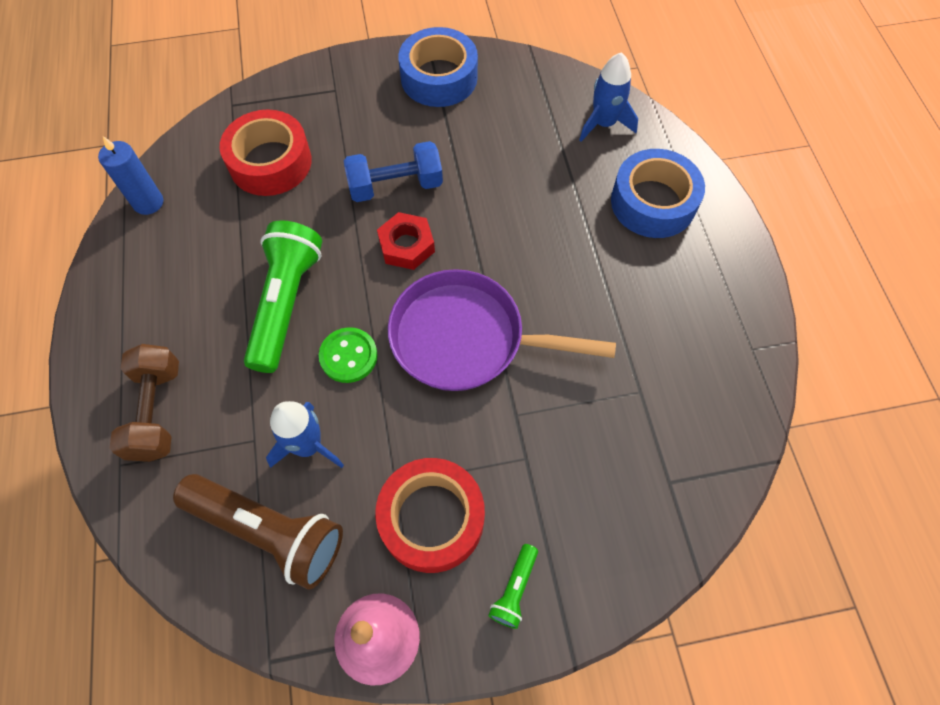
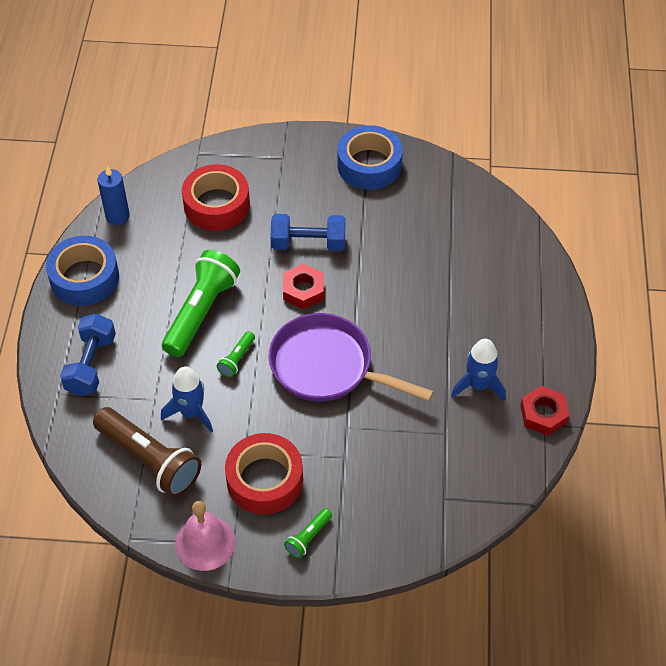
camera: 15 degrees right, 10 degrees down
brown dumbbell [110,344,179,462] -> blue dumbbell [60,314,116,396]
green button [319,327,378,383] -> green flashlight [217,331,255,377]
blue rocket [579,52,638,142] -> blue rocket moved to [451,339,506,401]
blue tape [611,149,705,238] -> blue tape moved to [46,236,119,306]
none -> red nut [520,386,569,436]

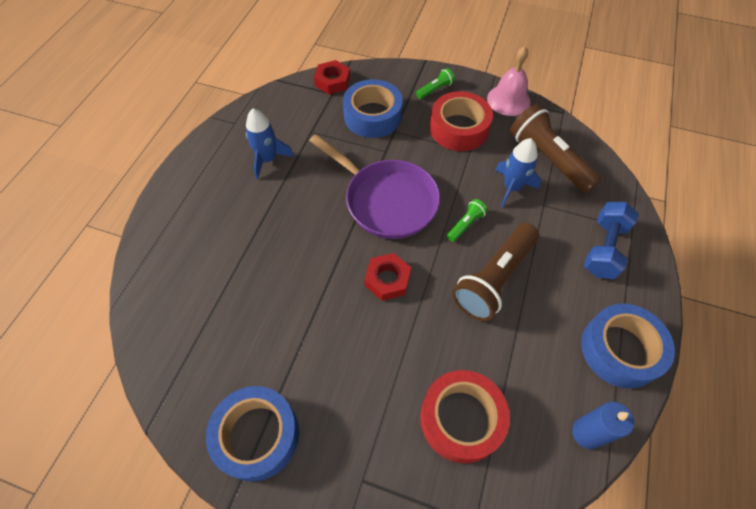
camera: 165 degrees left, 5 degrees up
green flashlight [162,250,240,357] -> brown flashlight [452,223,539,321]
blue dumbbell [271,214,346,251] -> none
red nut [520,386,569,436] -> red nut moved to [314,60,350,94]
none -> blue tape [343,79,403,138]

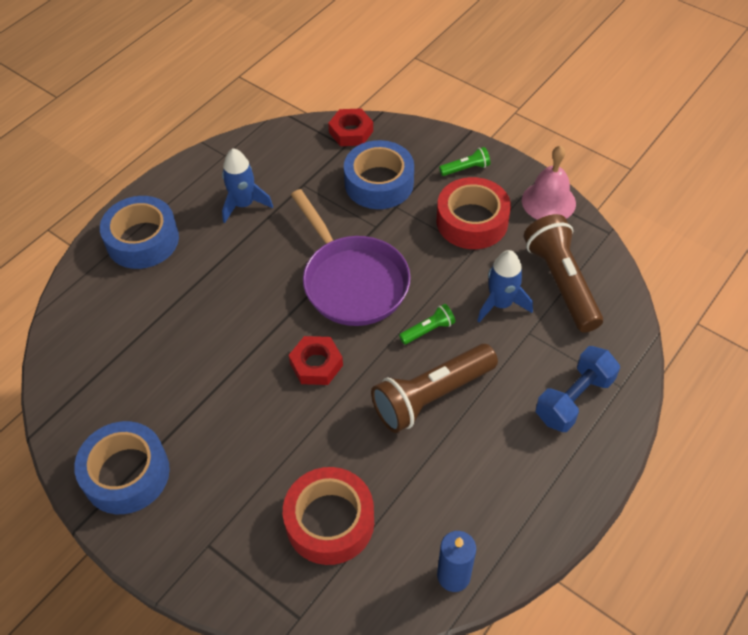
camera: 20 degrees right, 5 degrees down
blue tape [581,304,675,389] -> blue tape moved to [100,196,179,269]

